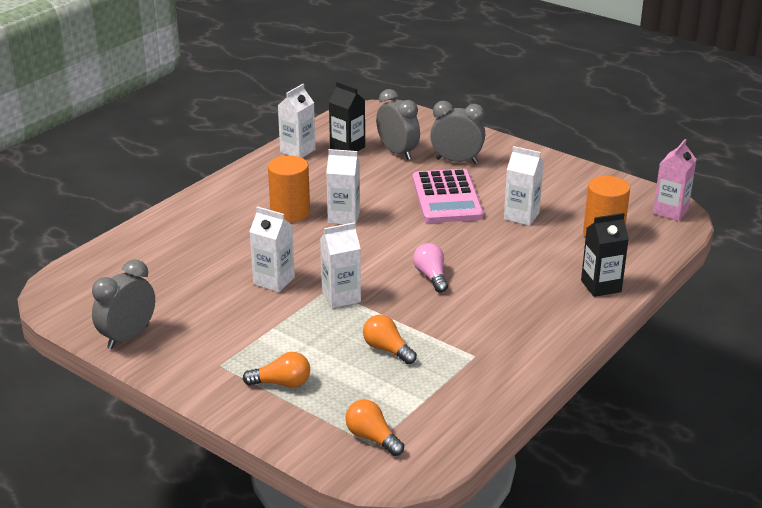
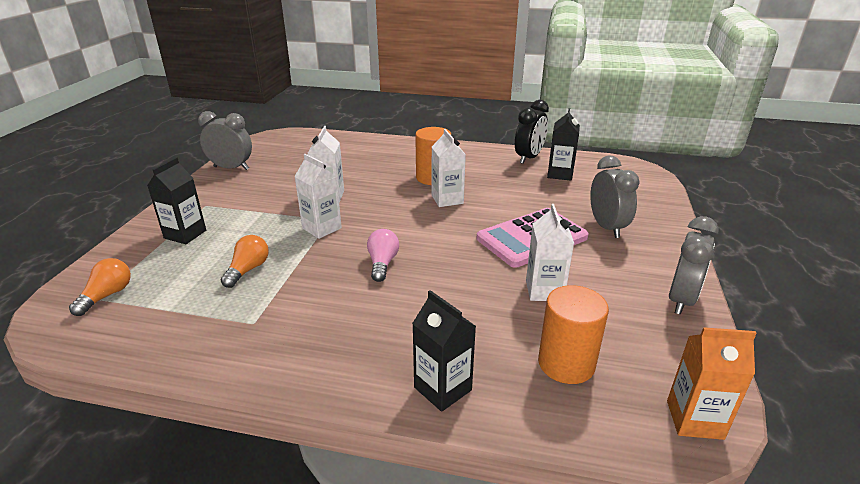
camera: 65 degrees right, 0 degrees up
orange light bulb [243,352,310,388] -> black carton [147,157,206,244]
white carton [278,84,316,158] -> black clock [515,100,549,164]
grey clock [376,89,420,160] -> grey clock moved to [669,216,719,315]
pink light bulb [413,243,448,293] -> pink light bulb turned 45 degrees counterclockwise [367,229,399,282]
pink carton [653,139,697,221] -> orange carton [667,327,757,440]

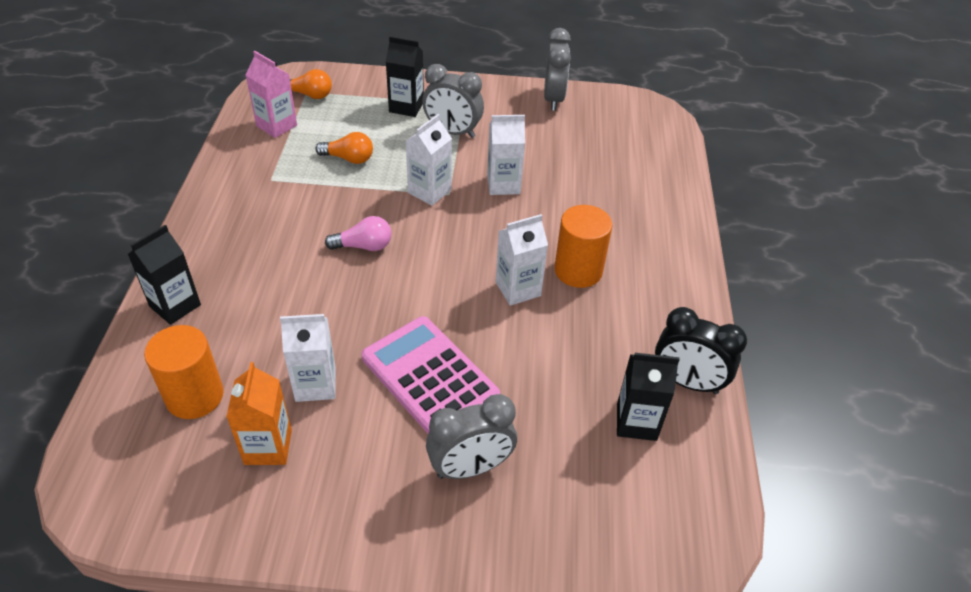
camera: 80 degrees right, 15 degrees up
orange carton [667,327,757,440] -> orange carton moved to [226,362,292,465]
grey clock [669,216,719,315] -> grey clock moved to [422,64,484,138]
none -> pink carton [245,51,297,138]

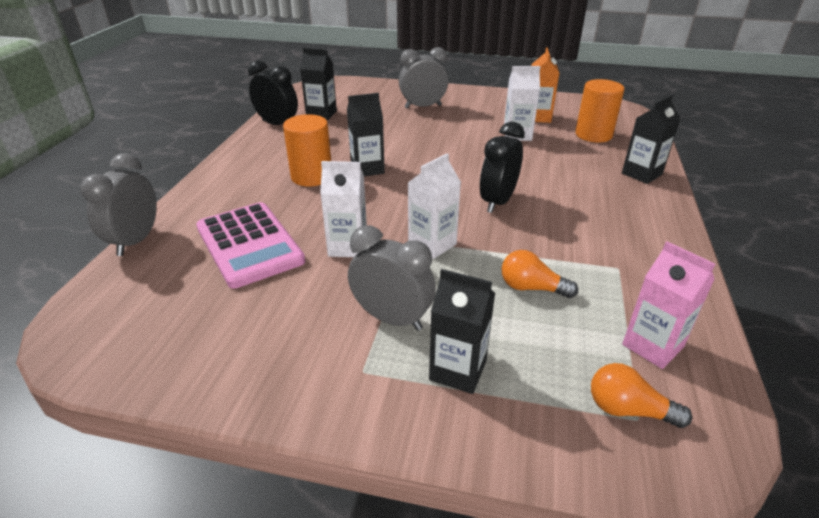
camera: 170 degrees left, 10 degrees down
pink light bulb [325,216,392,251] -> black clock [480,122,525,213]
pink calculator [362,316,500,434] -> pink calculator moved to [196,202,305,289]
white carton [496,214,548,306] -> black carton [347,93,385,177]
grey clock [544,28,571,111] -> grey clock moved to [80,153,157,256]

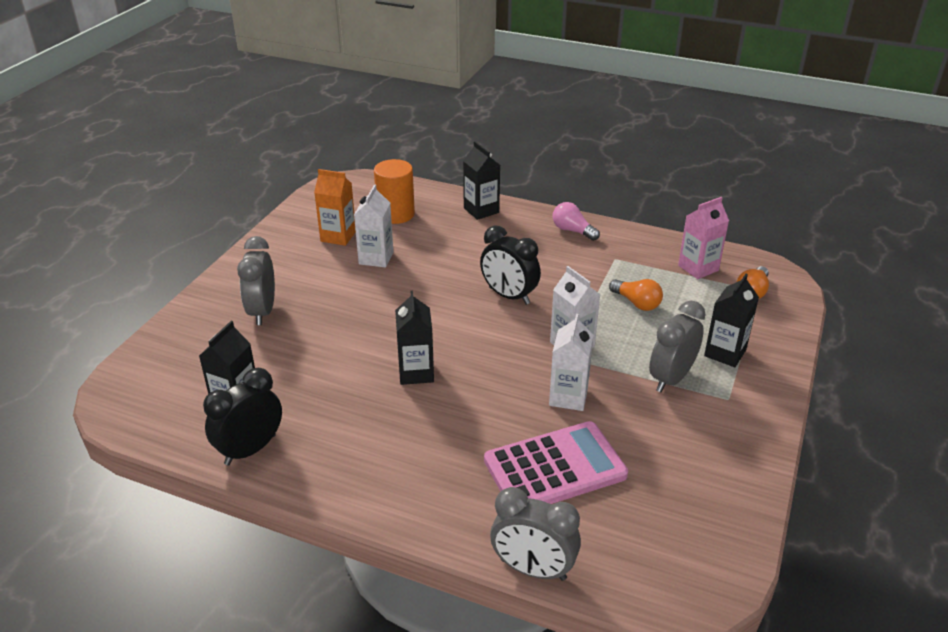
camera: 80 degrees left, 0 degrees up
orange cylinder [283,114,331,187] -> none
orange light bulb [502,250,578,298] -> orange light bulb turned 75 degrees counterclockwise [609,279,663,311]
none -> pink light bulb [553,202,600,241]

